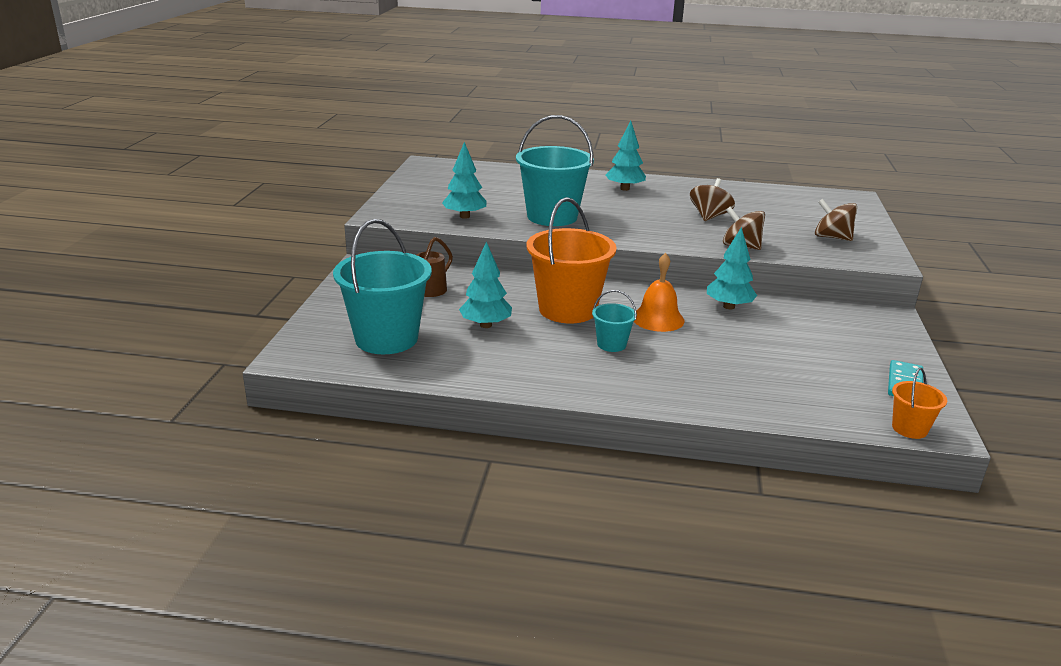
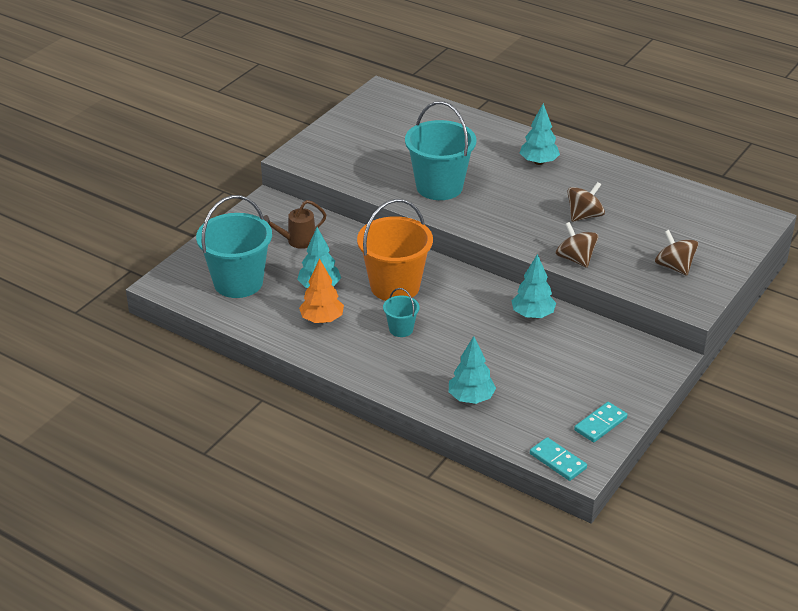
camera: 25 degrees right, 10 degrees up
turquoise tree [442,142,487,219] -> turquoise tree moved to [449,336,496,404]
orange bell [634,253,685,332] -> none
orange bucket [892,368,947,439] -> turquoise domino [530,437,587,481]
none -> orange tree [299,259,344,323]

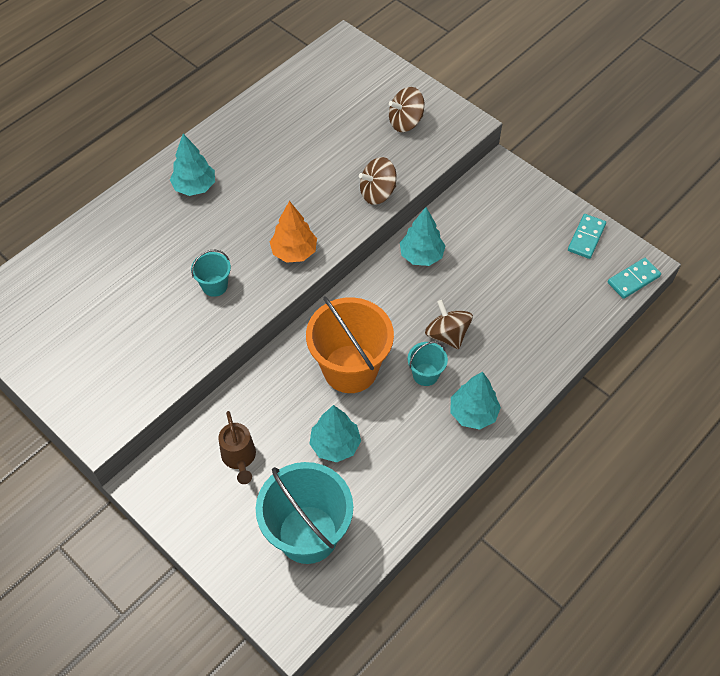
camera: 80 degrees left, 20 degrees up
orange tree [299,259,344,323] -> orange tree moved to [270,201,317,263]
turquoise bucket [405,101,477,200] -> turquoise bucket [191,250,231,297], size x0.47
turquoise tree [449,336,496,404] -> turquoise tree moved to [451,372,501,430]
brown spinning top [567,182,605,222] -> brown spinning top moved to [425,300,473,349]
turquoise domino [574,402,627,442] -> turquoise domino turned 60 degrees clockwise [568,214,606,259]

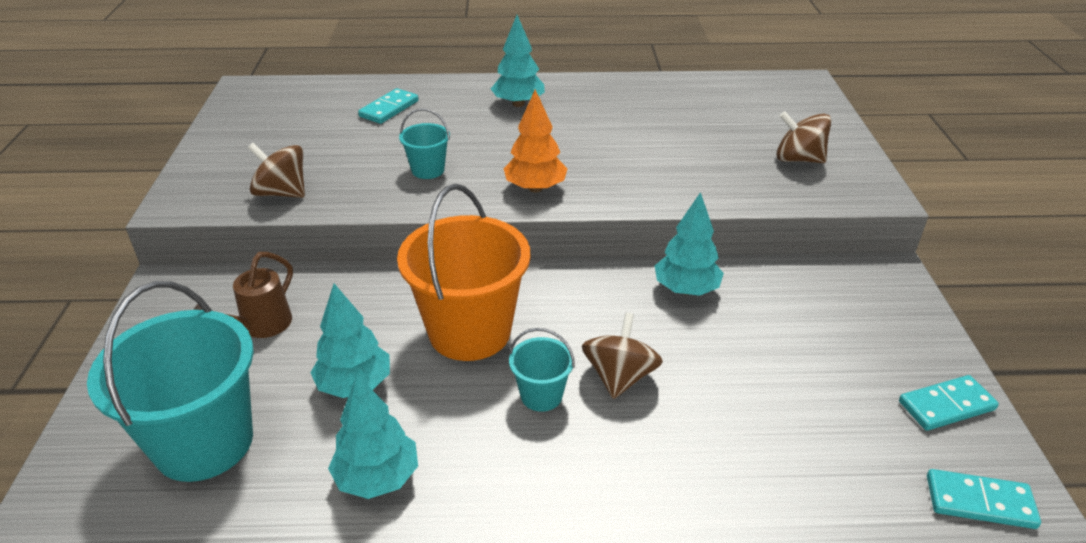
camera: 45 degrees right, 20 degrees down
brown spinning top [359,157,396,205] -> brown spinning top moved to [248,143,305,198]
turquoise tree [451,372,501,430] -> turquoise tree moved to [328,374,418,499]
none -> turquoise domino [358,88,419,124]

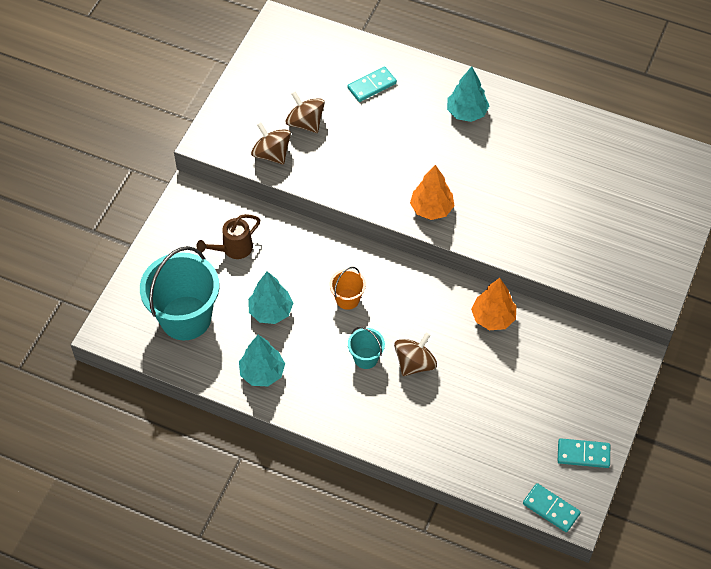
camera: 25 degrees right, 20 degrees up
orange bucket [397,184,531,361] -> orange bucket [330,267,366,310], size x0.47
turquoise bucket [399,109,450,179] -> none
turquoise tree [655,192,724,296] -> orange tree [471,278,516,330]
brown spinning top [776,111,831,163] -> brown spinning top moved to [286,91,325,133]

